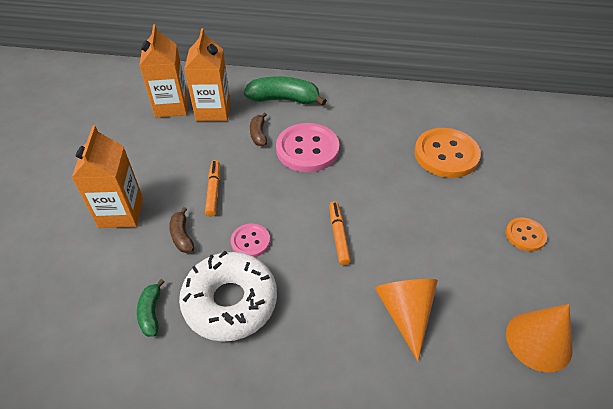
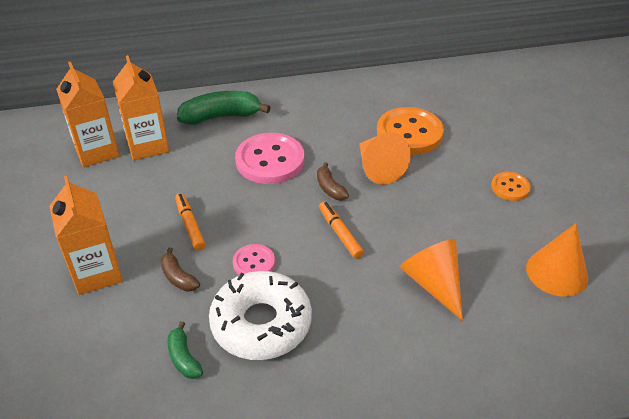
camera: 20 degrees left, 5 degrees down
brown banana [250,112,267,146] -> brown banana moved to [317,162,349,200]
none -> orange cone [359,132,411,185]

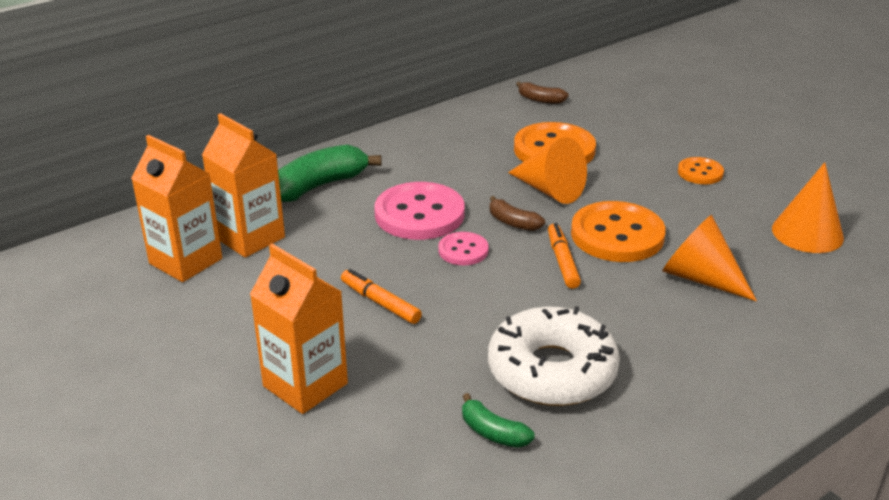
camera: 25 degrees left, 10 degrees down
brown banana [160,248,200,292] -> brown banana moved to [516,82,569,104]
pink button [233,244,275,275] -> pink button moved to [438,232,489,265]
orange marker [319,201,364,259] -> orange marker turned 45 degrees clockwise [548,223,581,289]
none -> orange button [571,201,666,262]

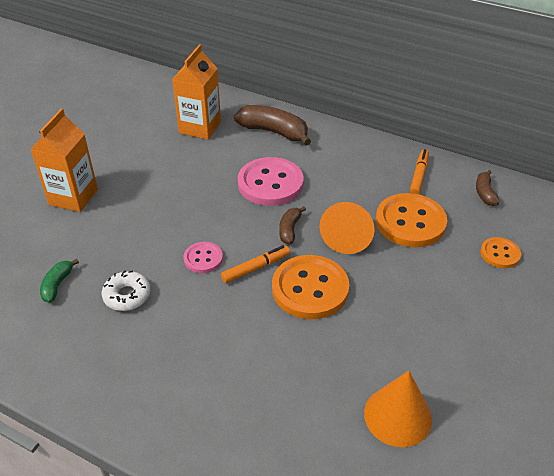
camera: 65 degrees right, 10 degrees up
orange carton [131,135,222,282] -> none
green banana [278,145,382,202] -> brown banana [234,105,311,145]
orange marker [341,269,422,324] -> orange marker moved to [410,149,429,194]
pink button [438,232,489,265] -> pink button moved to [184,242,223,273]
white donut [488,306,620,406] -> white donut [102,270,150,311], size x0.53
orange cone [662,215,757,302] -> none
orange button [678,157,724,184] -> orange button moved to [480,237,521,268]

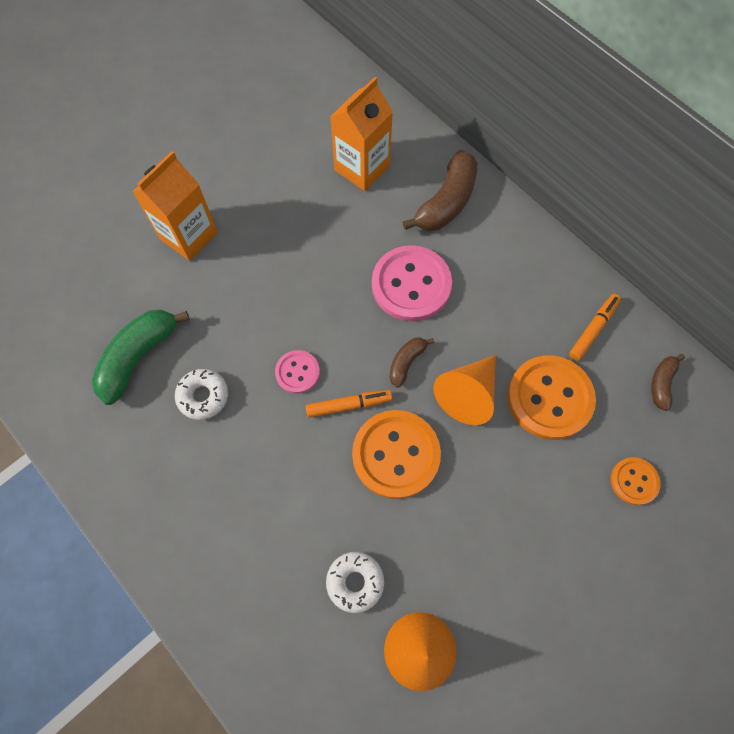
camera: 20 degrees right, 25 degrees up
green banana [40,259,79,303] -> green banana [92,310,190,405], size x1.88
brown banana [234,105,311,145] -> brown banana turned 75 degrees clockwise [402,150,477,231]
none -> white donut [326,552,384,613]

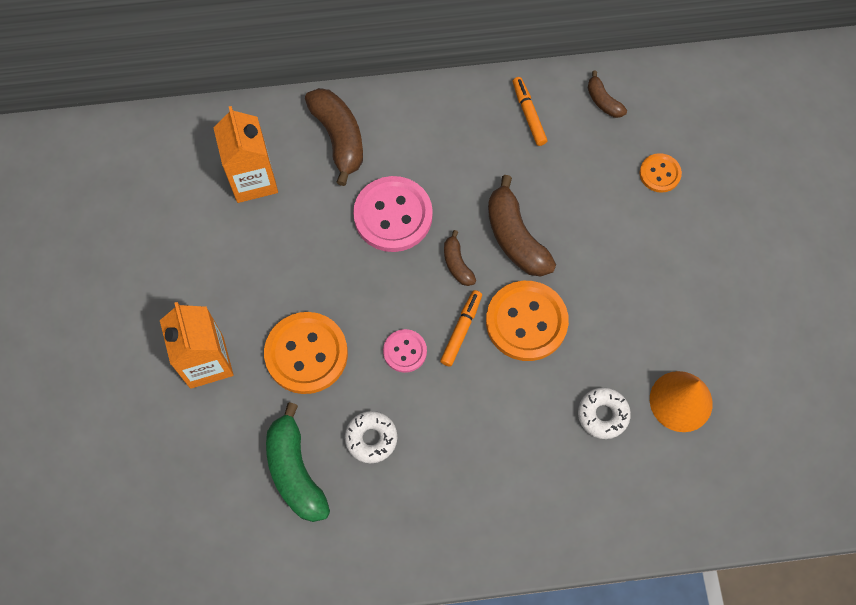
camera: 55 degrees left, 0 degrees up
orange cone [433,355,496,425] -> brown banana [488,175,556,277]
orange button [507,355,596,440] -> orange button moved to [264,312,348,394]

